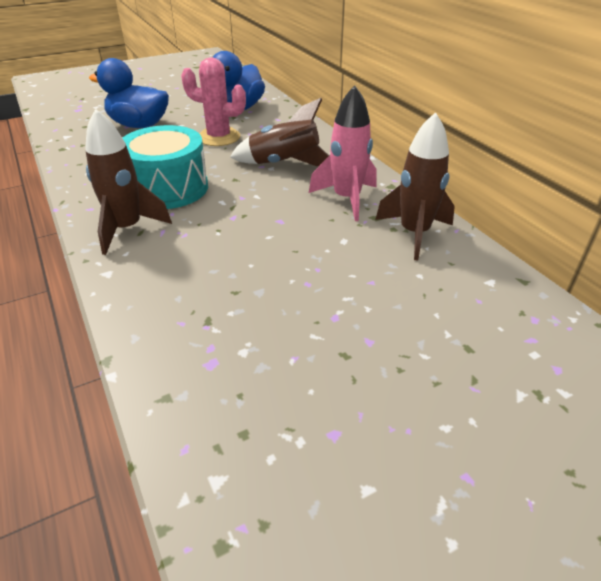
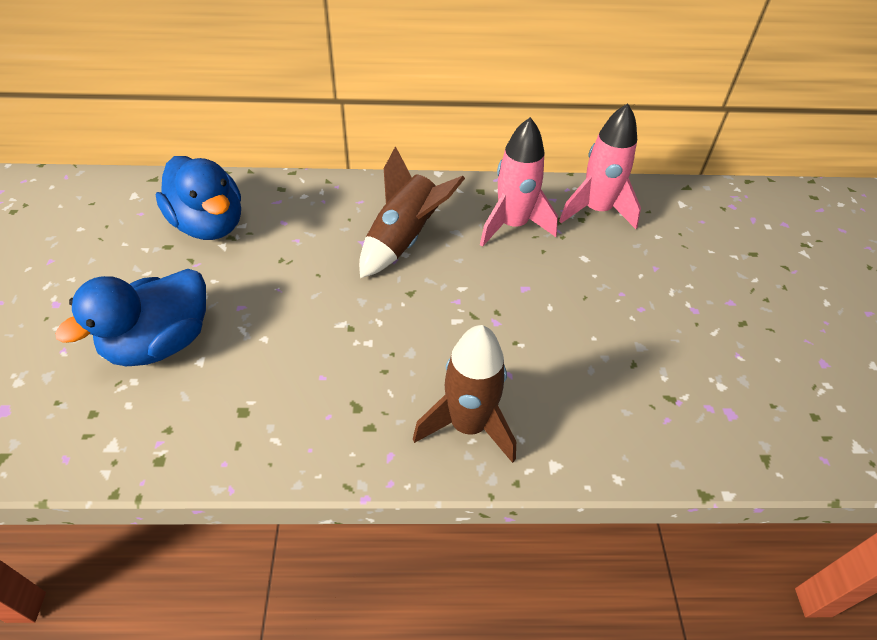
camera: 65 degrees left, 10 degrees up
turquoise drum [123,125,208,209] -> none
pink cactus [181,58,246,146] -> none
brown rocket [375,112,455,260] -> pink rocket [559,103,641,229]

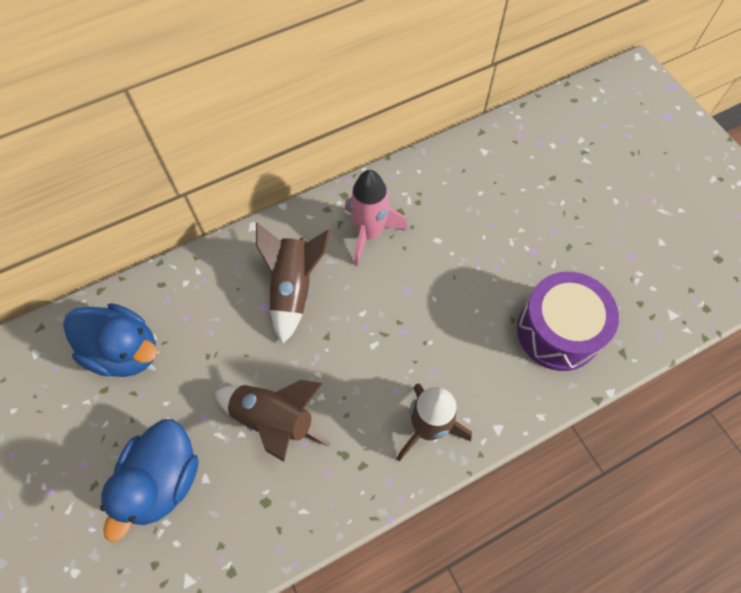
camera: 25 degrees left, 15 degrees up
pink rocket [559,103,641,229] -> none
none -> brown rocket [215,380,330,462]
none -> purple drum [517,272,619,371]

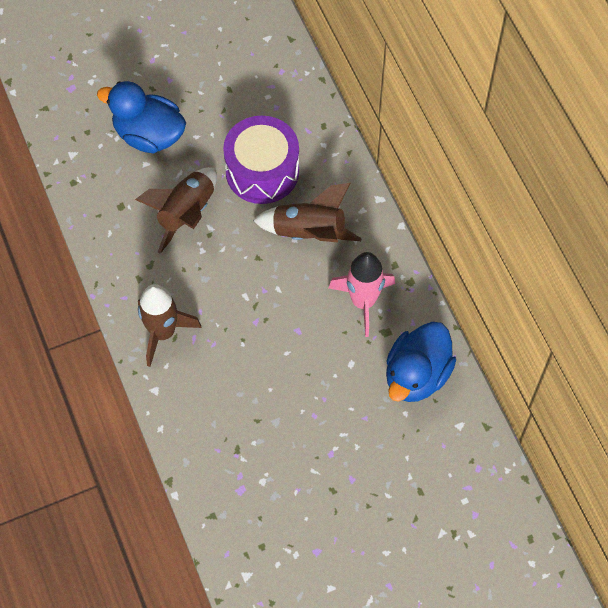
camera: 95 degrees right, 0 degrees up
blue duck [63,303,157,377] -> blue duck moved to [386,322,456,402]
purple drum [517,272,619,371] -> purple drum moved to [223,116,299,204]

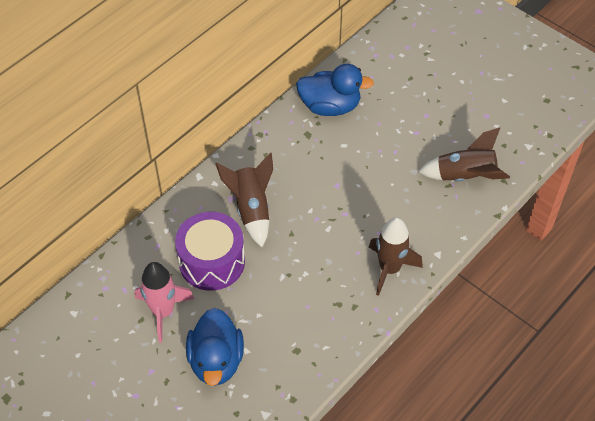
camera: 115 degrees left, 10 degrees down
brown rocket [135,167,217,254] -> brown rocket moved to [418,128,510,182]
pink rocket [328,252,395,337] -> pink rocket moved to [135,262,194,343]

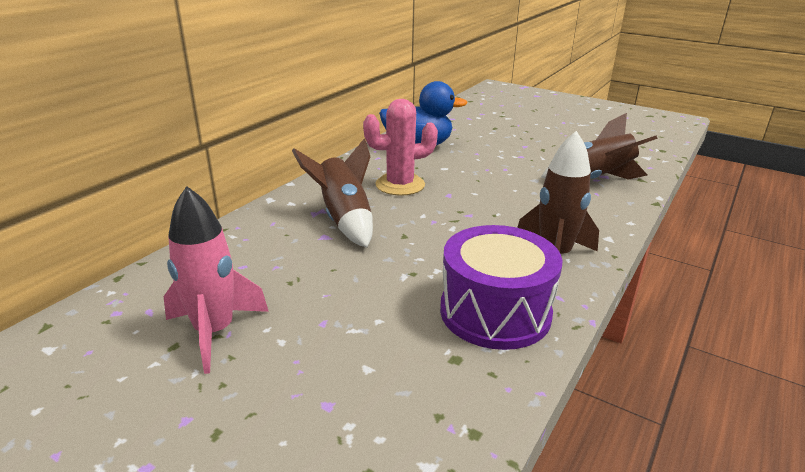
camera: 10 degrees left, 25 degrees down
purple drum [175,212,245,291] -> purple drum moved to [440,225,563,350]
blue duck [186,308,244,386] -> none
none -> pink cactus [363,99,438,196]

